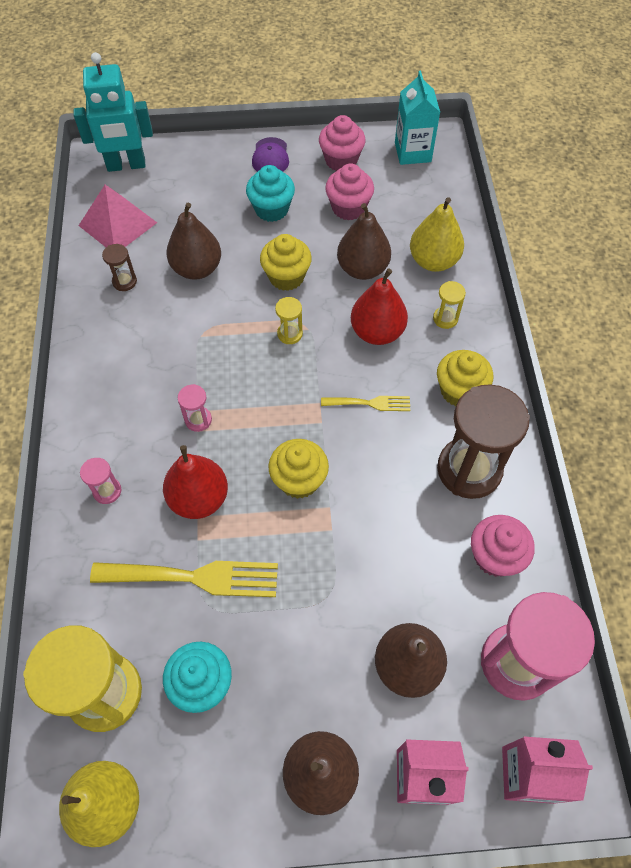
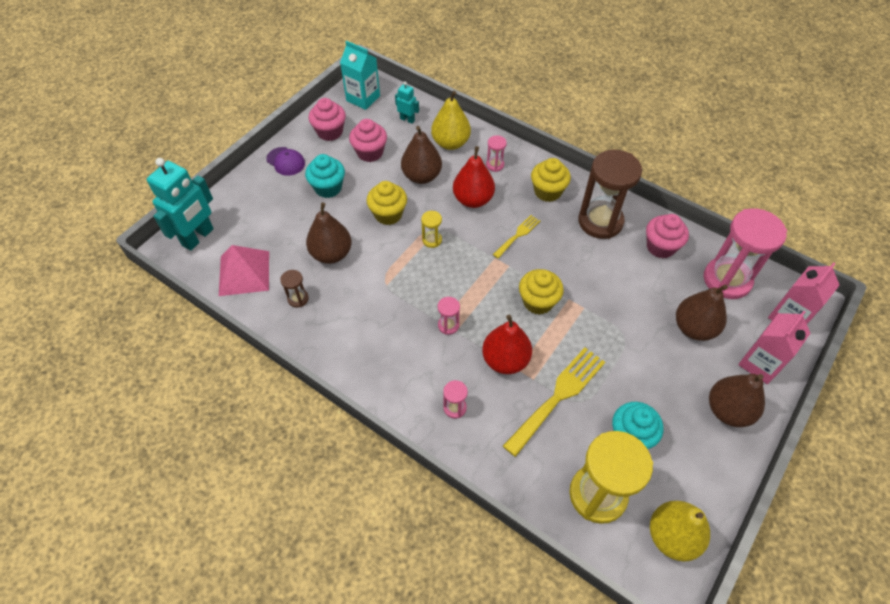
camera: 50 degrees left, 5 degrees down
yellow hourglass [433,281,466,329] -> pink hourglass [486,135,507,172]
none -> turquoise robot [395,81,419,124]

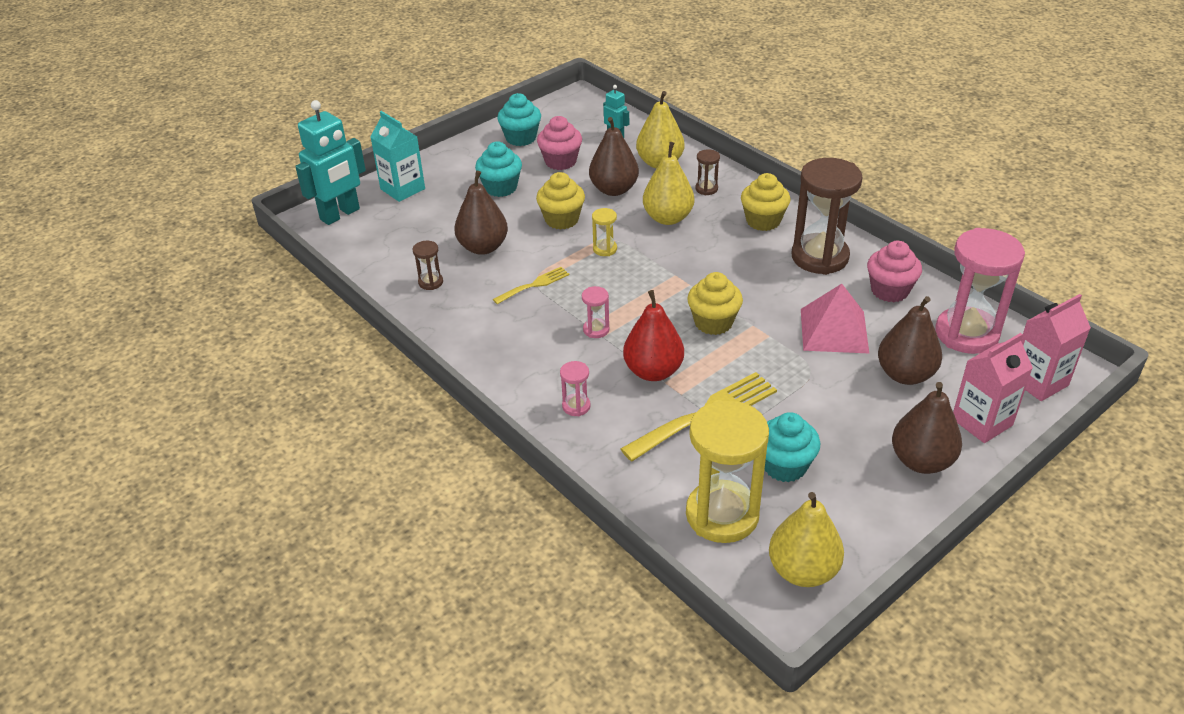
camera: 15 degrees right, 15 degrees down
pink pyramid [219,245,269,296] -> pink pyramid moved to [801,284,869,353]
purple cap [266,147,305,176] -> none
pink cupcake [309,98,346,141] -> turquoise cupcake [497,93,541,146]
turquoise carton [340,41,380,110] -> turquoise carton moved to [370,111,425,202]
red pear [453,146,495,208] -> yellow pear [643,142,694,225]
pink hourglass [486,135,507,172] -> brown hourglass [695,149,720,195]
yellow fork [493,215,540,259] -> yellow fork moved to [493,267,569,304]

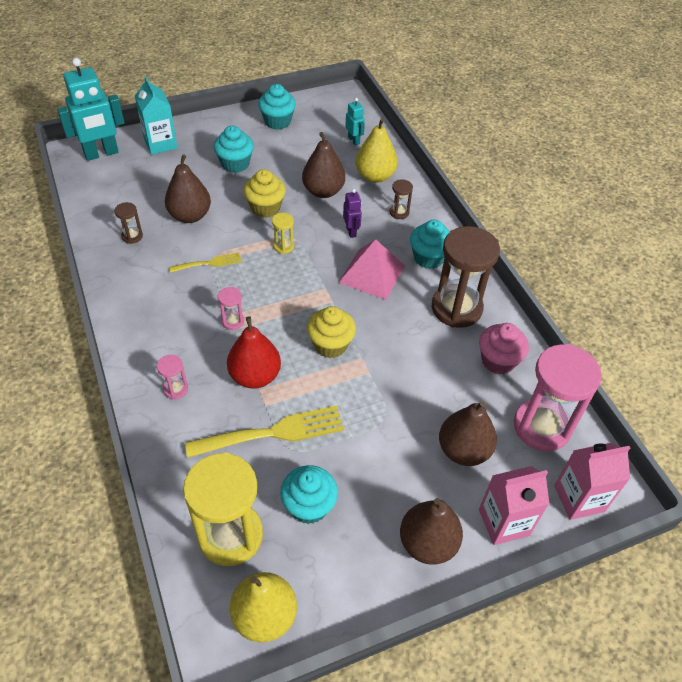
camera: 15 degrees right, 10 degrees up
pink cupcake [537,116,582,170] -> none
yellow pear [643,142,694,225] -> purple robot [343,189,362,238]
yellow cupcake [741,173,790,231] -> turquoise cupcake [410,220,450,269]
pink pyramid [801,284,869,353] -> pink pyramid moved to [338,239,405,300]

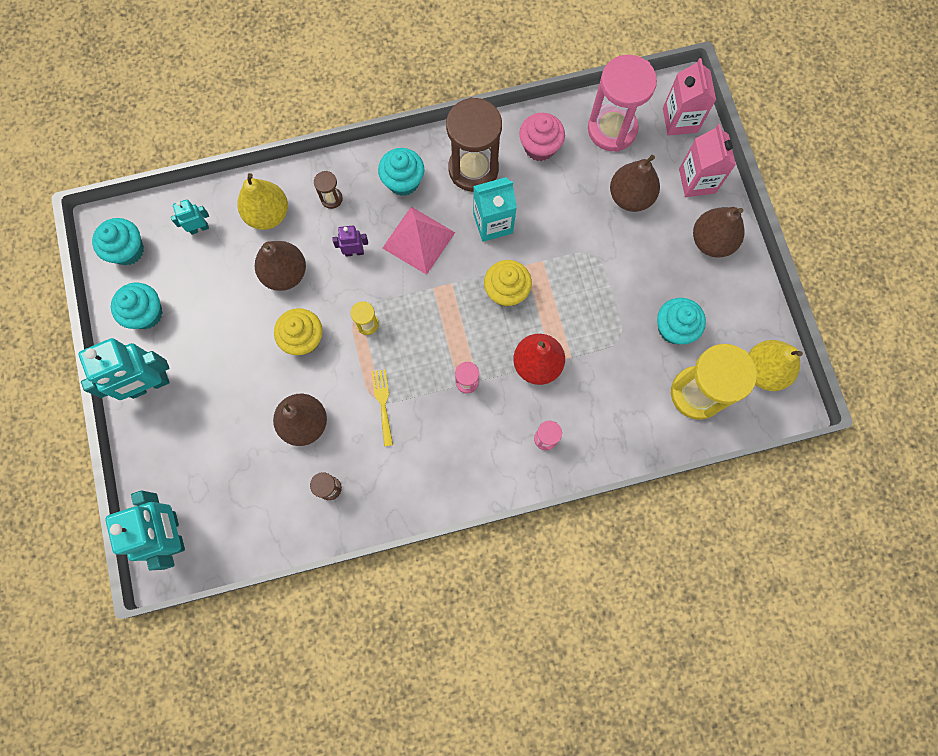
camera: 80 degrees left, 25 degrees up
turquoise carton [135,76,178,155] -> turquoise carton moved to [473,177,517,242]
yellow fork [185,405,344,458] -> none
turquoise cupcake [214,126,254,173] -> turquoise cupcake moved to [92,218,144,265]
none -> turquoise robot [79,338,170,400]

